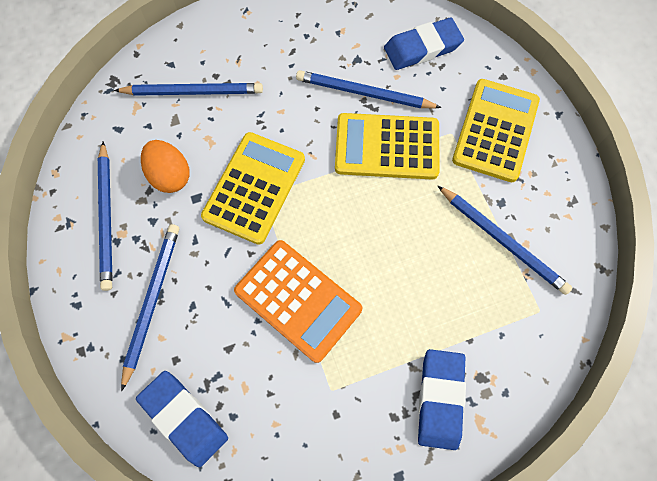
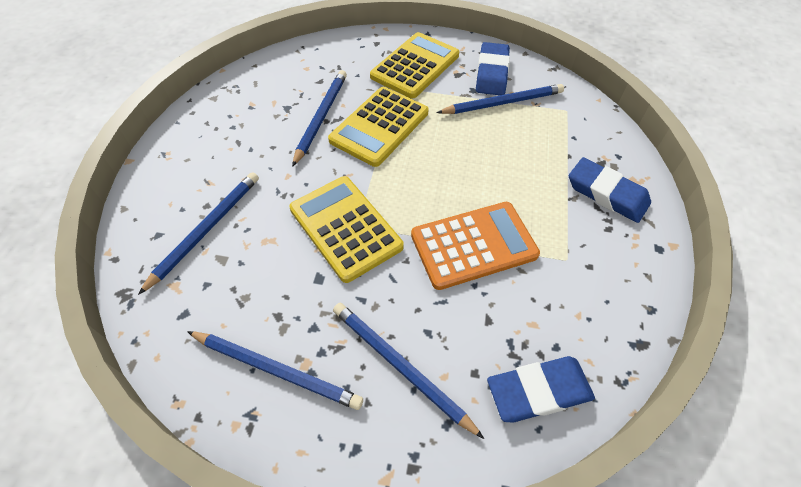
camera: 60 degrees left, 15 degrees down
orange egg [141,140,190,193] -> none
blue pencil [296,70,442,108] -> blue pencil turned 150 degrees clockwise [292,70,347,167]
blue eraser [384,17,464,70] -> blue eraser moved to [476,42,510,95]
yellow calculator [452,79,540,182] -> yellow calculator turned 75 degrees clockwise [370,32,459,99]

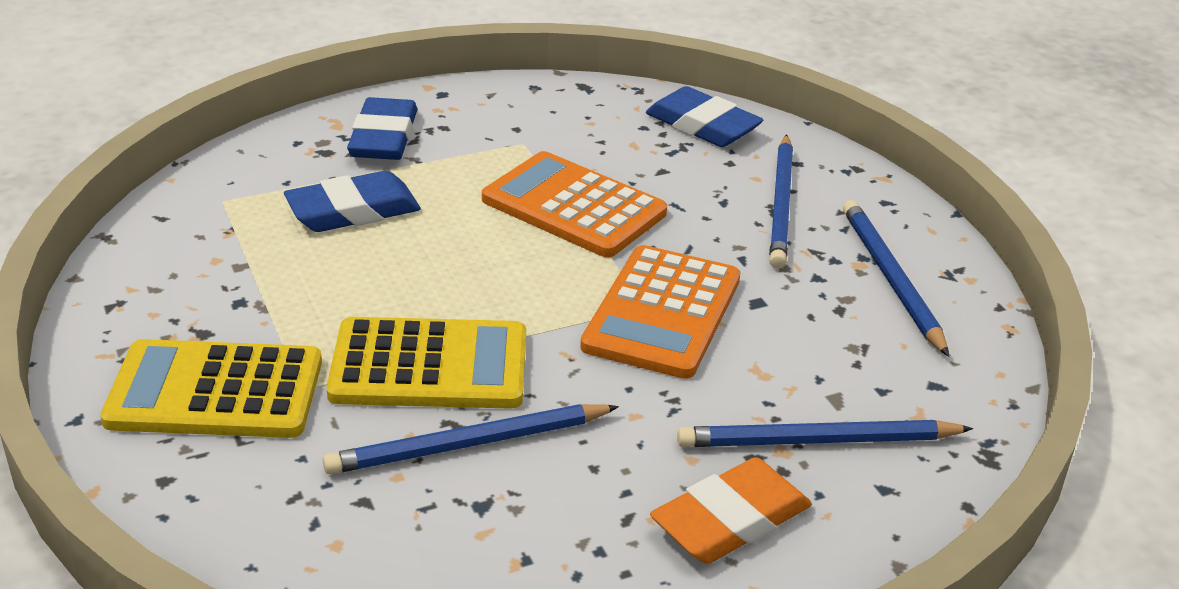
camera: 125 degrees left, 20 degrees down
yellow calculator [289,176,404,283] -> orange calculator [580,245,740,379]
blue pencil [436,84,564,114] -> none
blue eraser [476,42,510,95] -> blue eraser moved to [284,171,421,232]
none -> orange eraser [650,457,812,564]

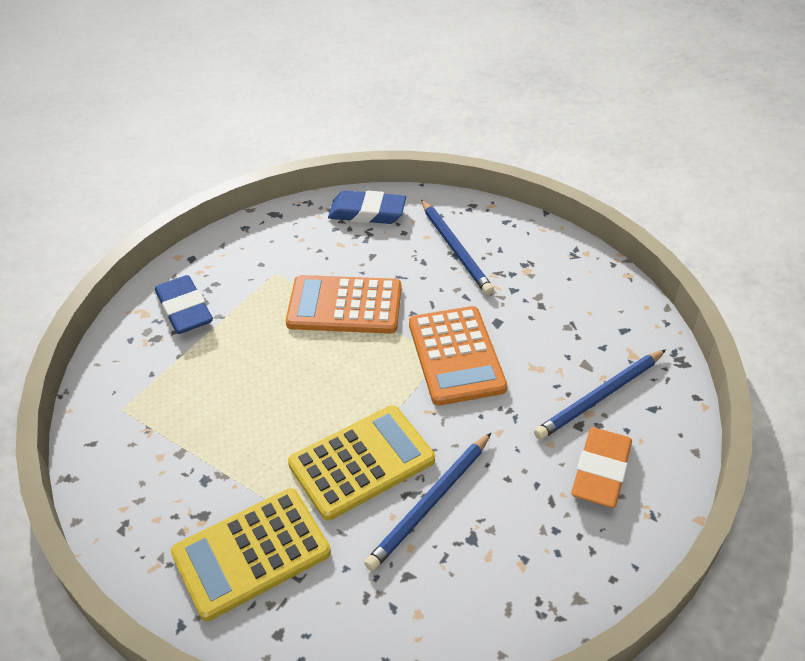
camera: 30 degrees left, 10 degrees up
blue eraser [284,171,421,232] -> none
blue pencil [843,200,949,357] -> none

